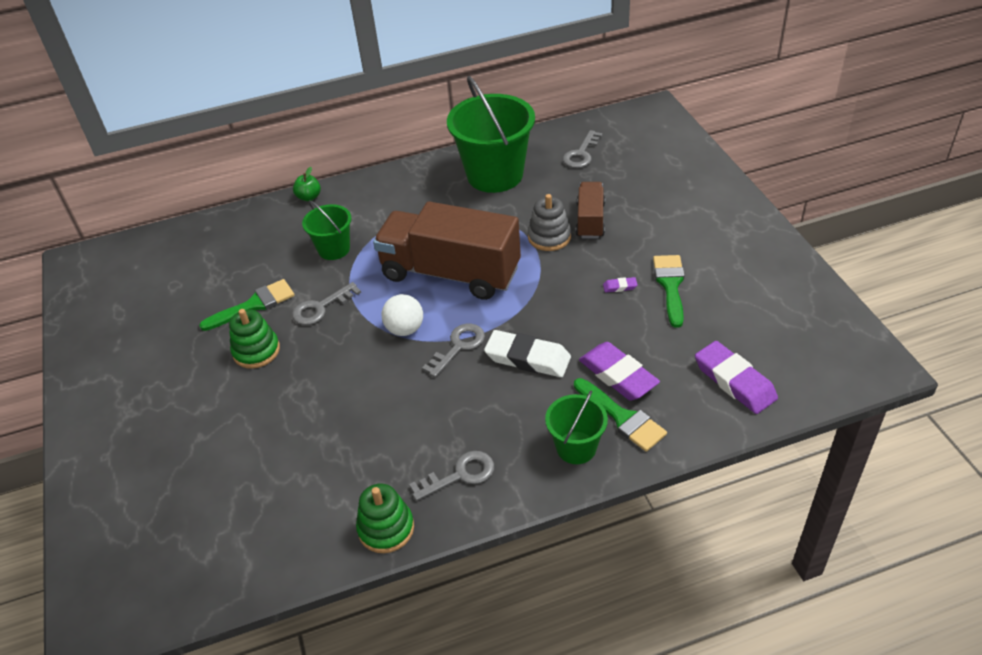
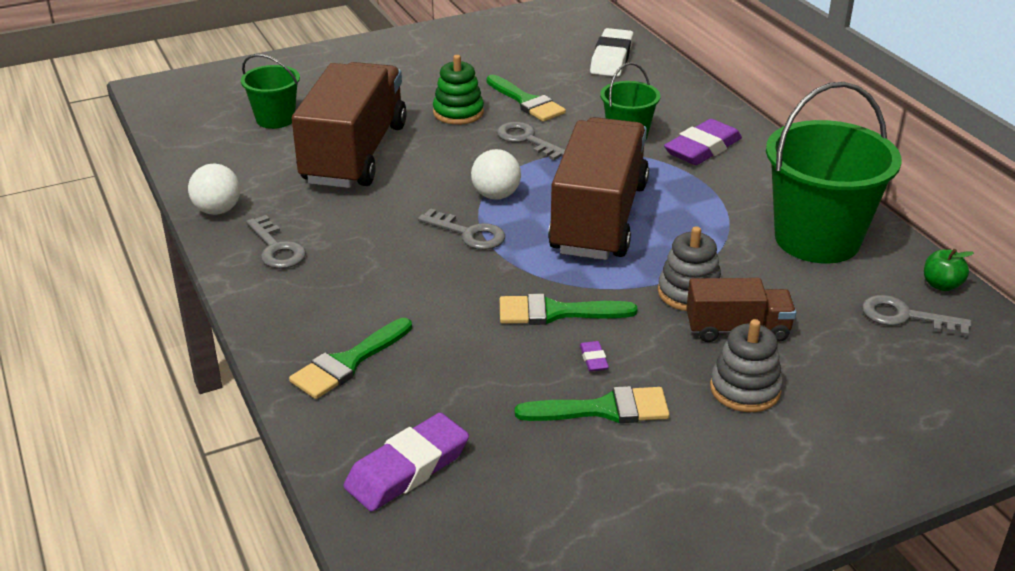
camera: 80 degrees right, 10 degrees down
green apple [293,167,321,201] -> green apple moved to [924,249,974,291]
green stacking toy [356,484,414,553] -> white ball [188,164,240,215]
white eraser [484,330,571,377] -> white eraser moved to [590,28,633,77]
green bucket [545,390,608,464] -> green bucket moved to [241,54,300,129]
purple eraser [579,342,660,400] -> purple eraser moved to [664,119,742,165]
none -> brown truck [292,62,407,188]
none -> green brush [500,294,638,325]
none -> grey stacking toy [710,319,783,412]

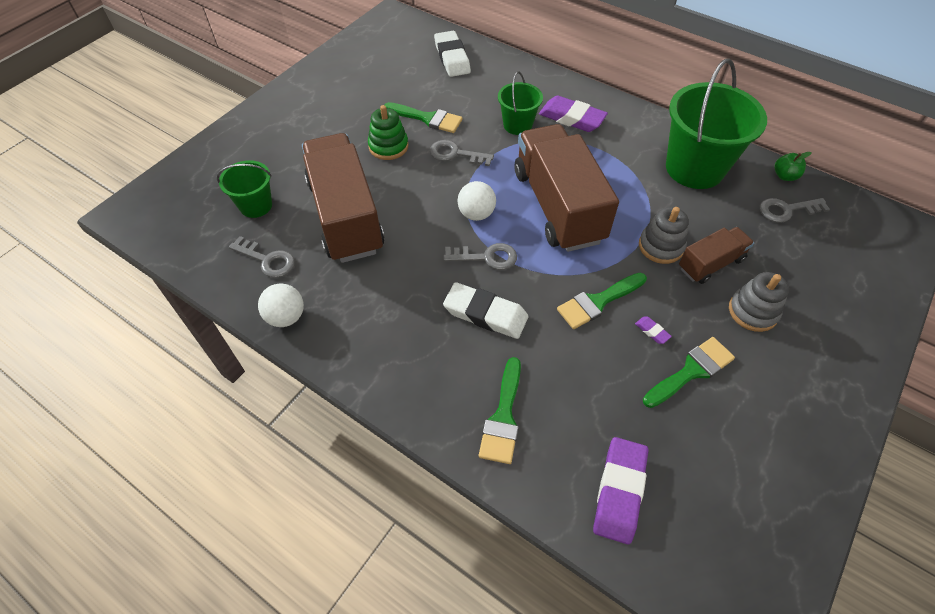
camera: 30 degrees left, 20 degrees up
grey key [246,215,306,269] -> grey key moved to [229,236,295,278]
purple eraser [664,119,742,165] -> purple eraser turned 75 degrees counterclockwise [539,95,608,132]
none -> white eraser [443,282,528,339]

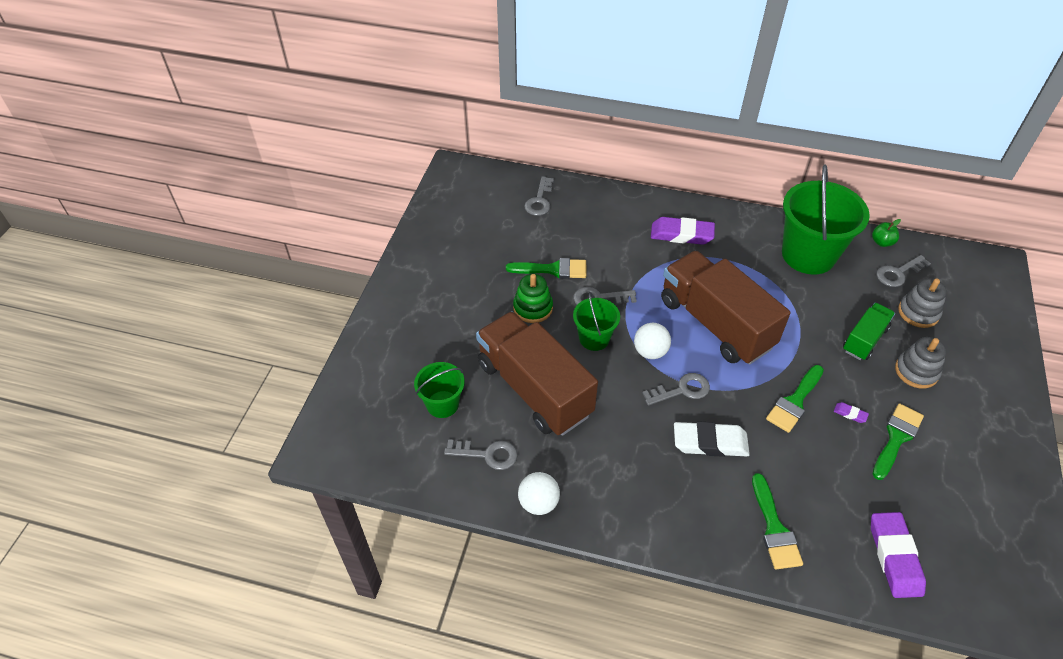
camera: 20 degrees left, 5 degrees down
white eraser [434,31,471,77] -> grey key [524,176,554,216]
green bucket [498,71,543,135] -> green bucket moved to [573,292,620,351]
grey stacking toy [639,207,689,264] -> grey stacking toy moved to [898,278,947,328]
brown truck [679,227,754,284] -> green truck [843,303,895,360]

